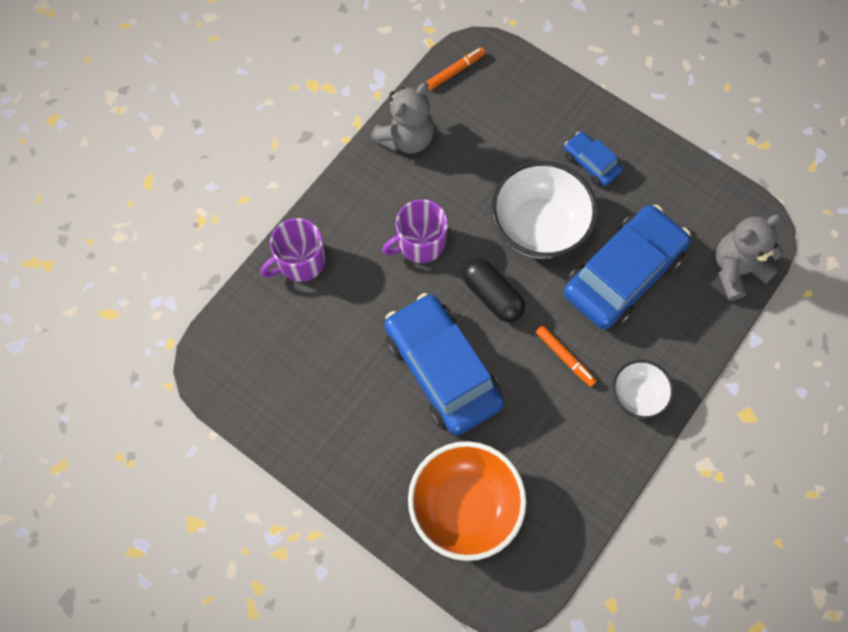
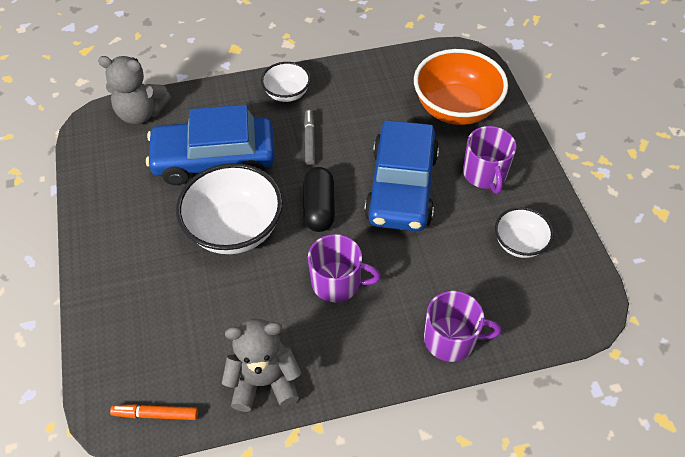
camera: 140 degrees left, 15 degrees down
orange marker [536,326,597,387] -> grey marker [304,110,315,165]
blue car [564,132,623,186] -> none
none -> purple mug [463,126,516,194]
none -> white bowl [495,207,554,258]

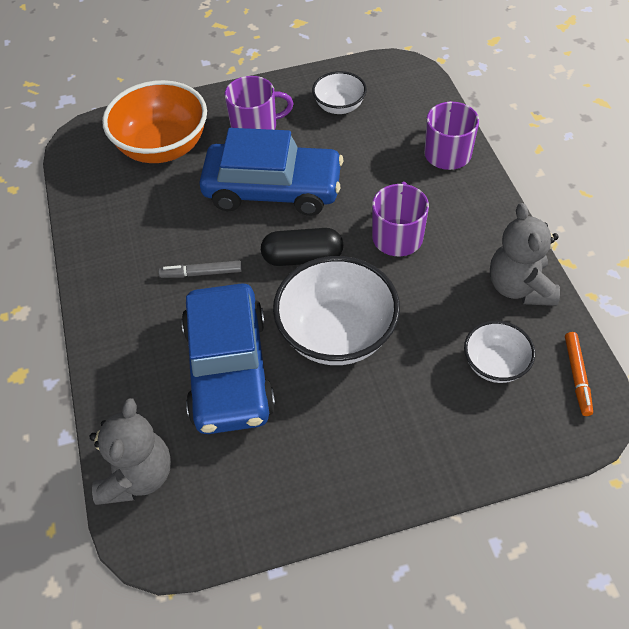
camera: 90 degrees left, 0 degrees up
white bowl [261,62,311,102] -> white bowl moved to [464,321,535,383]

